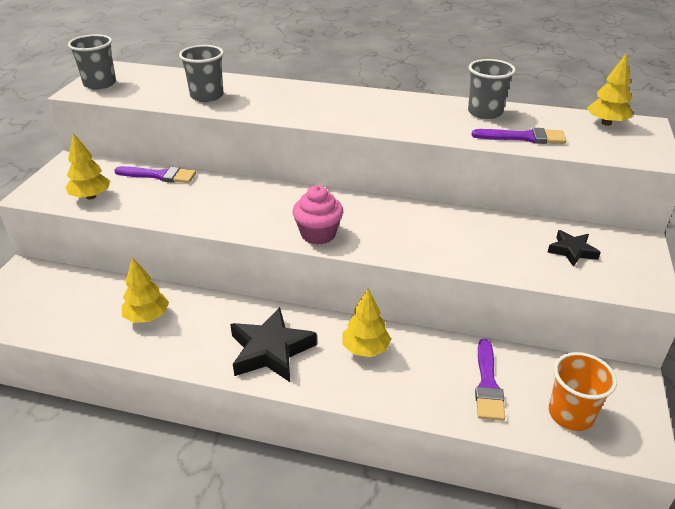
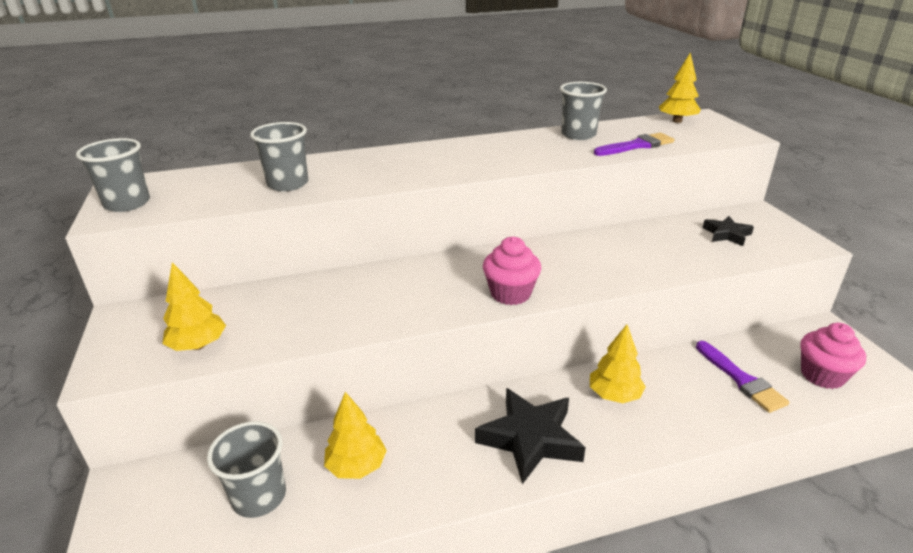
camera: 30 degrees left, 5 degrees down
purple brush [114,166,196,183] -> none
orange cup [549,352,617,431] -> pink cupcake [801,323,866,389]
none -> grey cup [207,421,286,518]

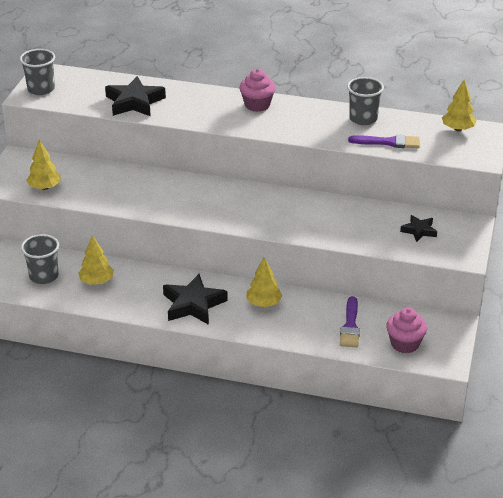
camera: 30 degrees right, 5 degrees up
grey cup [250,122,308,191] -> black star [105,76,166,117]
pink cupcake [483,237,541,305] -> pink cupcake moved to [239,69,276,112]

